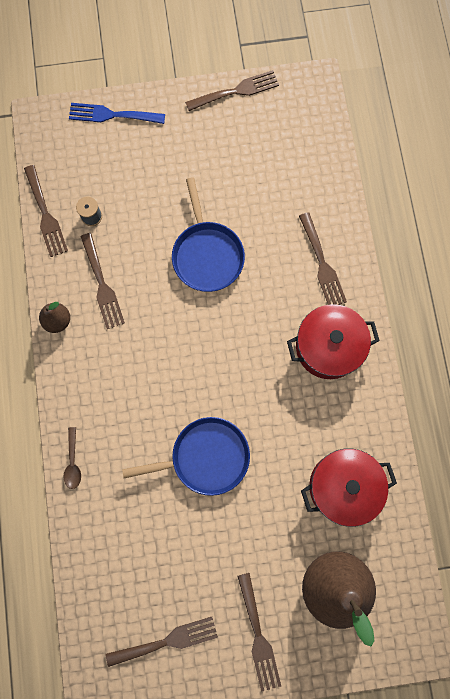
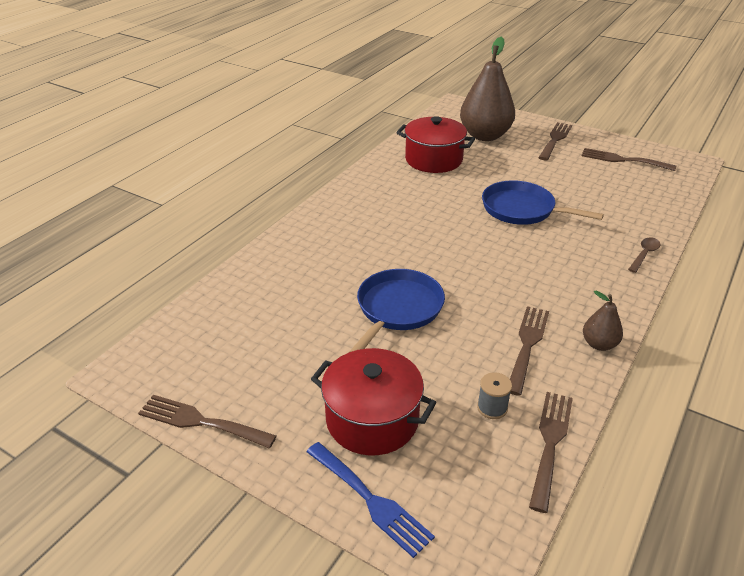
camera: 140 degrees left, 40 degrees down
red pot [287,304,380,379] -> red pot moved to [311,348,436,455]
brown fork [299,212,347,305] -> none

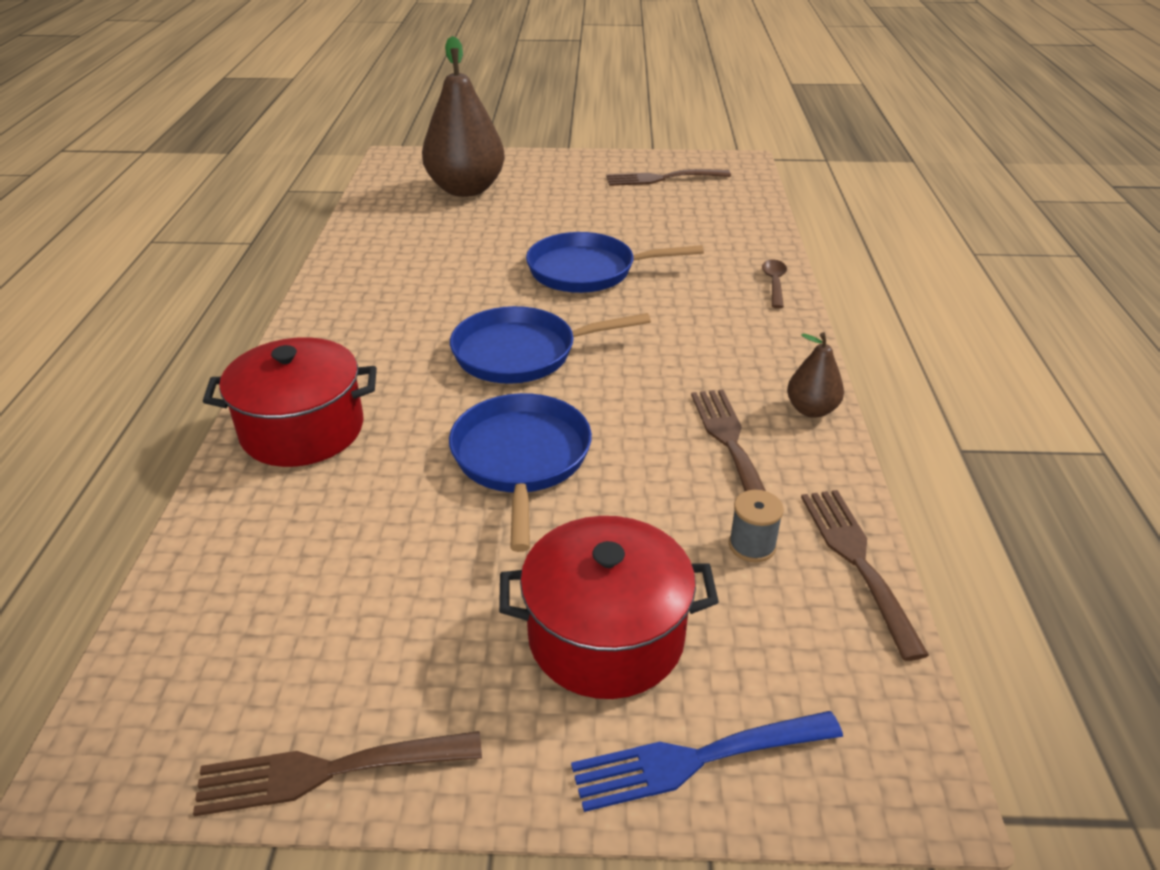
camera: 30 degrees left, 0 degrees up
blue fork [306,442,435,558] -> blue fork turned 150 degrees clockwise [571,711,843,812]
red pot [396,116,475,173] -> red pot moved to [203,337,377,467]
brown fork [538,122,572,161] -> none
none -> blue pan [450,306,651,384]

